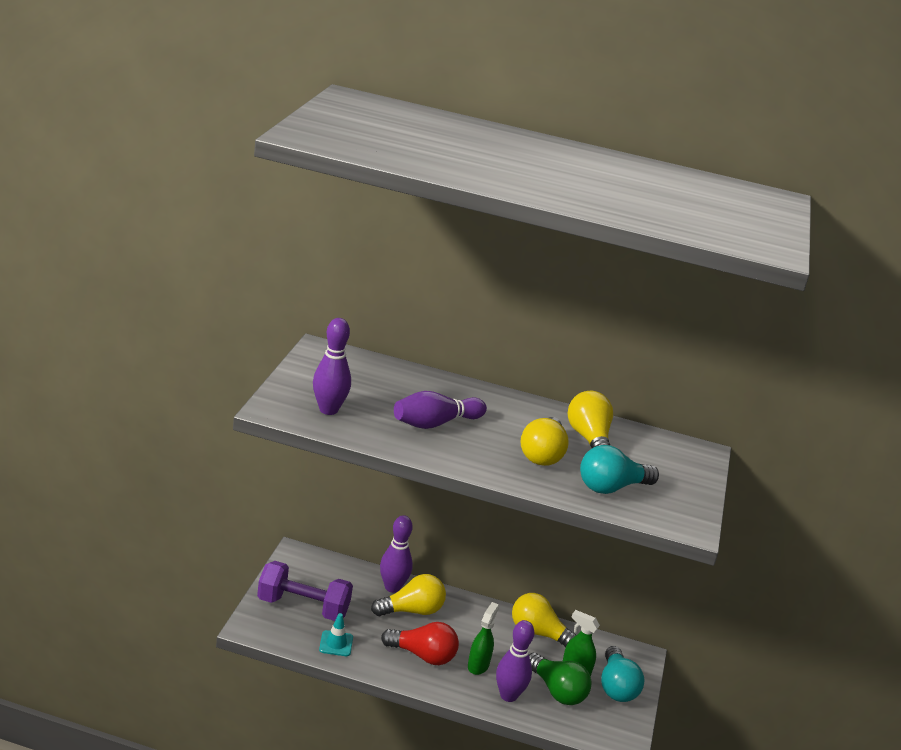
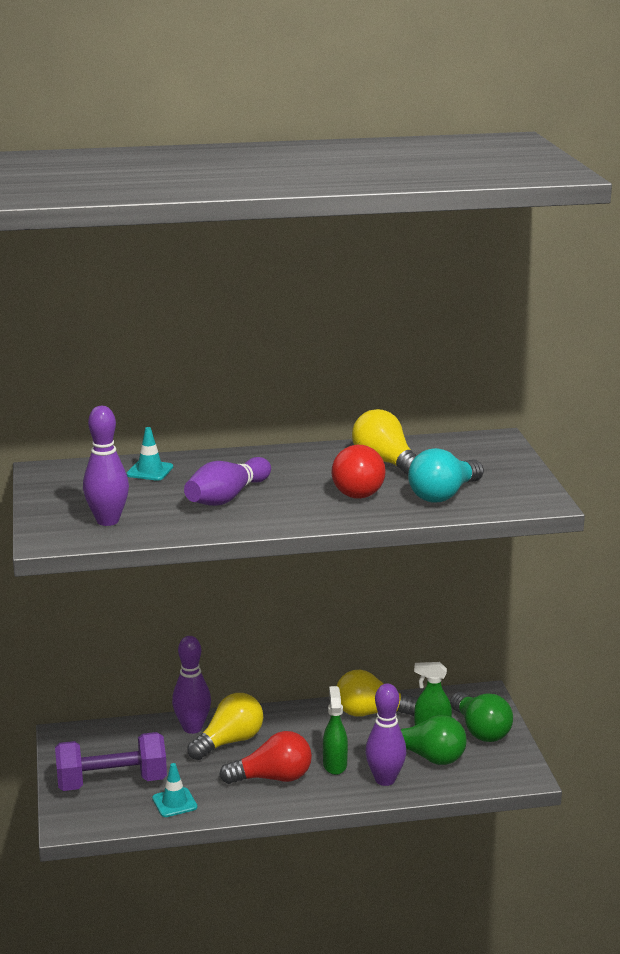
camera: 20 degrees left, 5 degrees down
yellow light bulb [520,417,569,466] -> red light bulb [331,445,386,499]
turquoise light bulb [601,646,644,702] -> green light bulb [450,692,513,742]
none -> turquoise traffic cone [126,427,173,481]

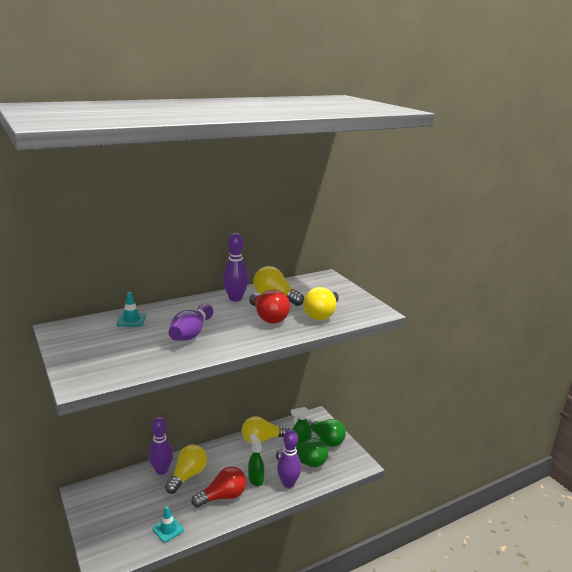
camera: 20 degrees left, 0 degrees up
purple dumbbell [55,732,167,791] -> none
purple bowling pin [83,406,129,526] -> purple bowling pin moved to [223,233,249,301]
turquoise light bulb [408,448,484,503] -> yellow light bulb [303,287,339,320]

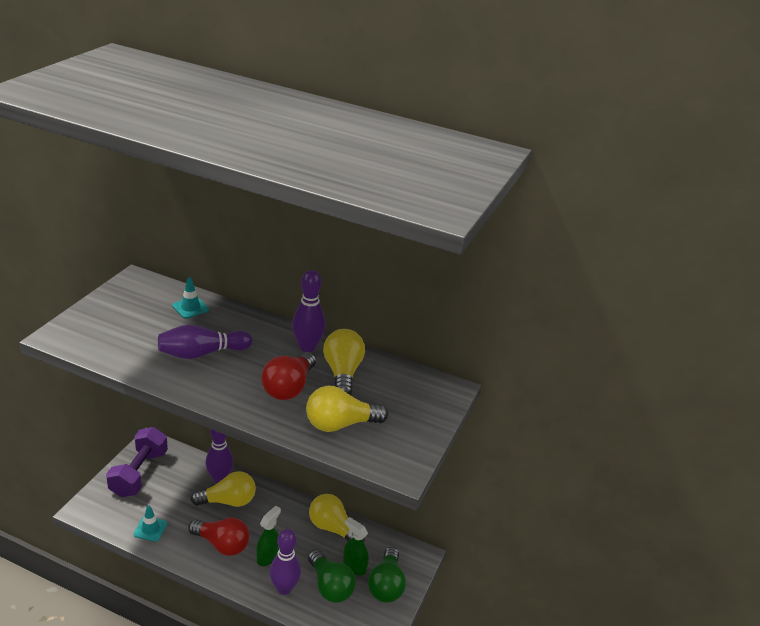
camera: 50 degrees right, 10 degrees up
none -> purple dumbbell [106,427,168,497]

